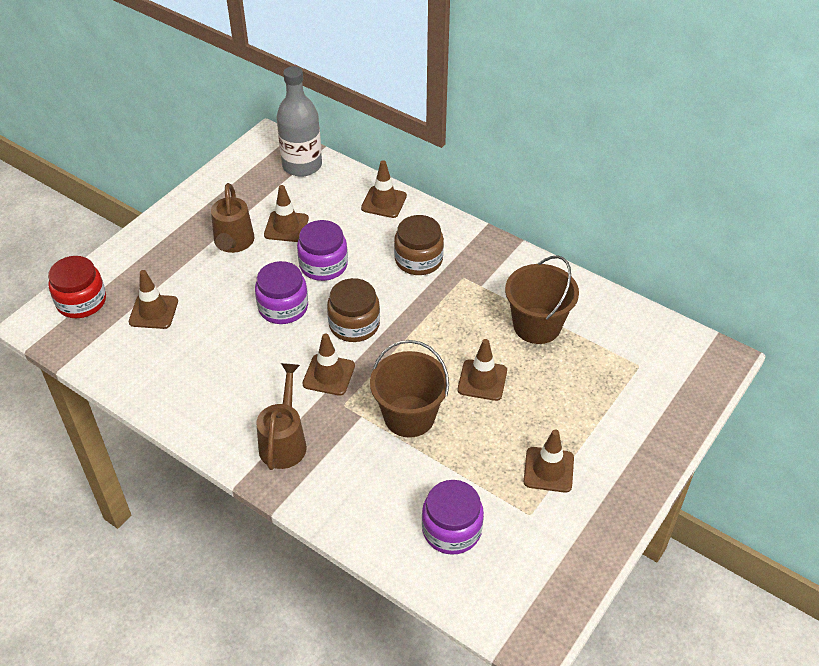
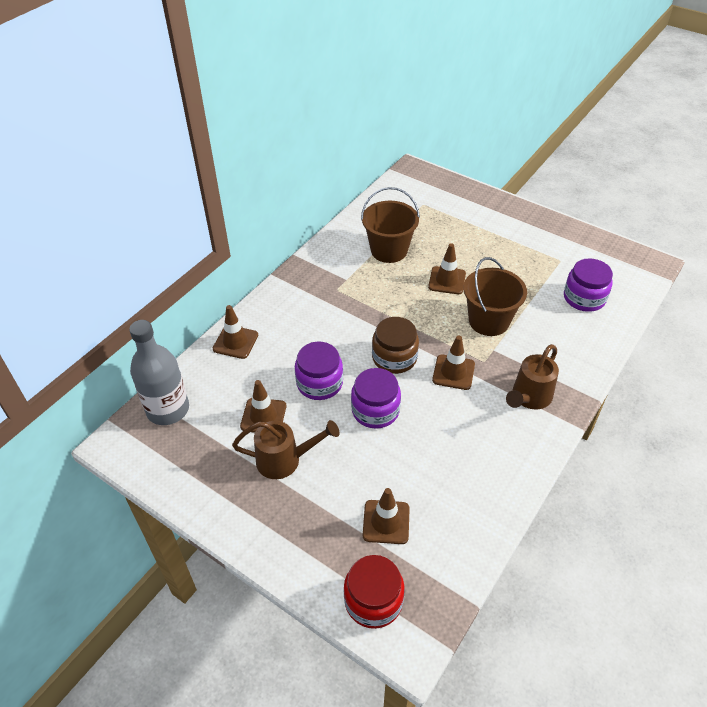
camera: 90 degrees left, 0 degrees up
brown watering can [256,363,307,470] -> brown watering can turned 60 degrees counterclockwise [506,344,559,409]
brown jar [394,215,444,275] -> none
brown traffic cone [524,430,574,493] -> none

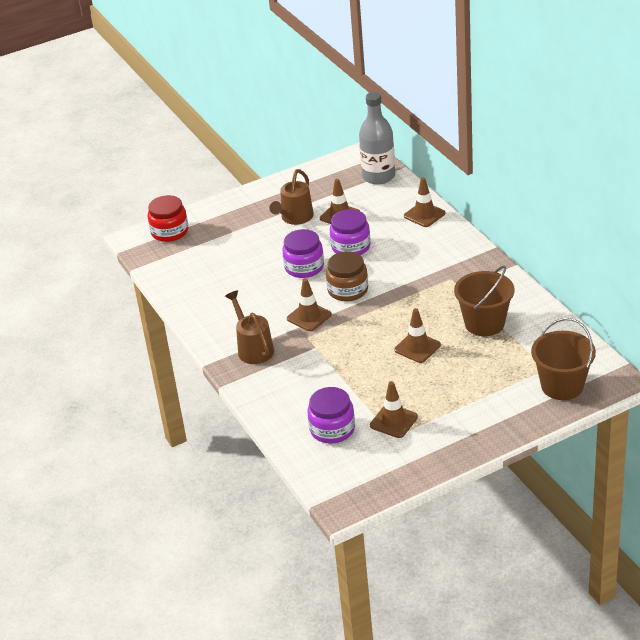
camera: 120 degrees right, 10 degrees down
brown traffic cone [363,488,410,544] -> brown traffic cone moved to [370,381,418,438]
brown bucket [463,257,527,336] -> brown bucket moved to [531,318,596,400]

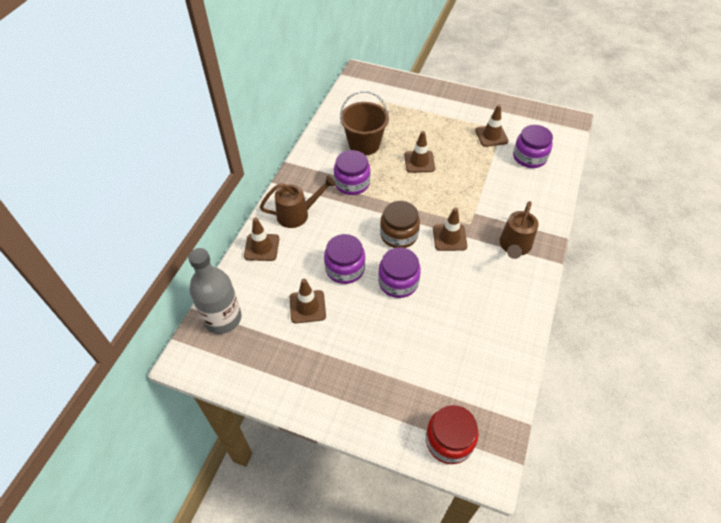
camera: 135 degrees left, 15 degrees up
brown watering can [269,169,314,225] -> brown watering can moved to [260,176,336,228]
brown bucket [531,318,596,400] -> none
none -> purple jar [334,150,370,195]

